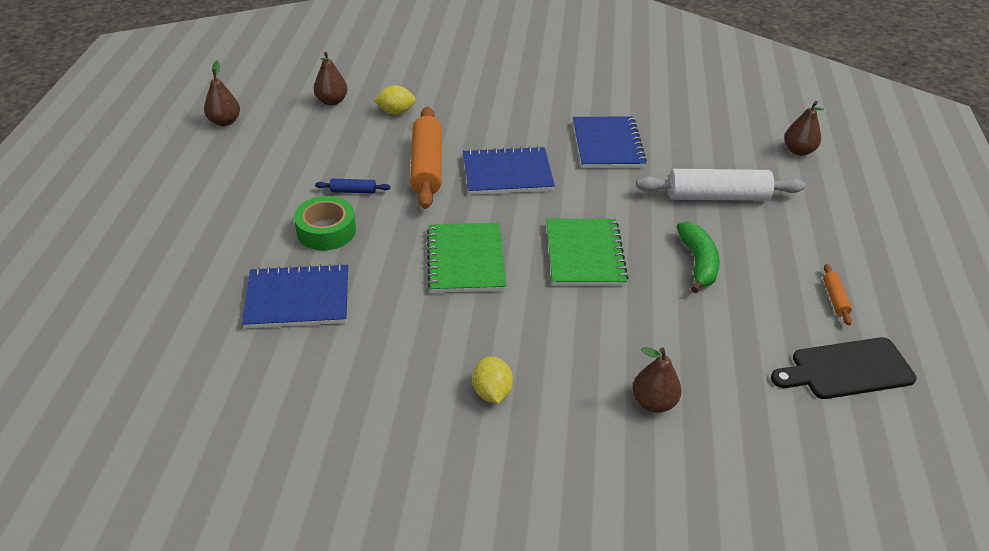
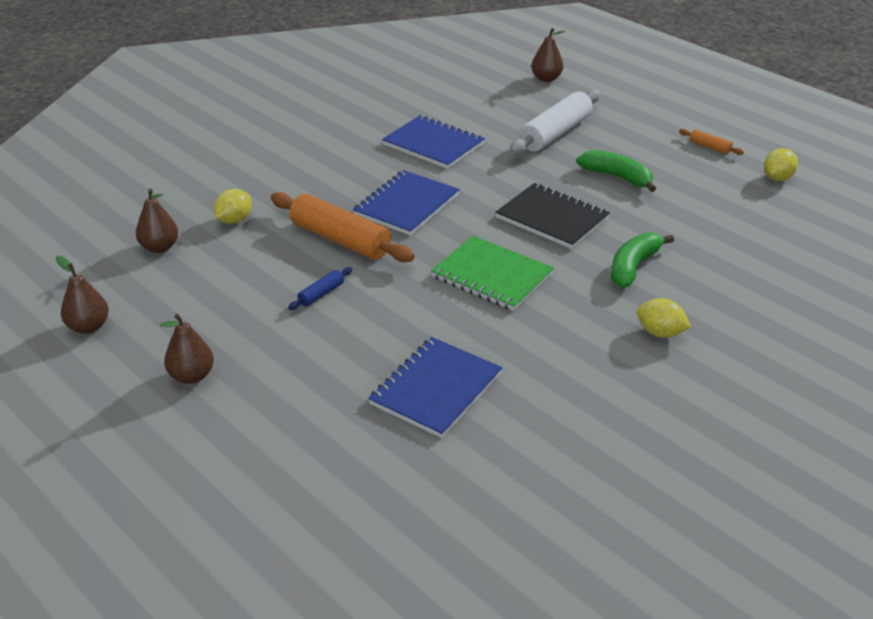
camera: 50 degrees left, 5 degrees down
green tape [294,196,356,251] -> none
green notebook [546,218,629,286] -> black notebook [495,183,610,249]
brown pear [633,347,682,413] -> brown pear moved to [160,314,214,384]
black cutting board [771,337,917,399] -> yellow lemon [764,148,798,181]
none -> green banana [611,232,674,288]

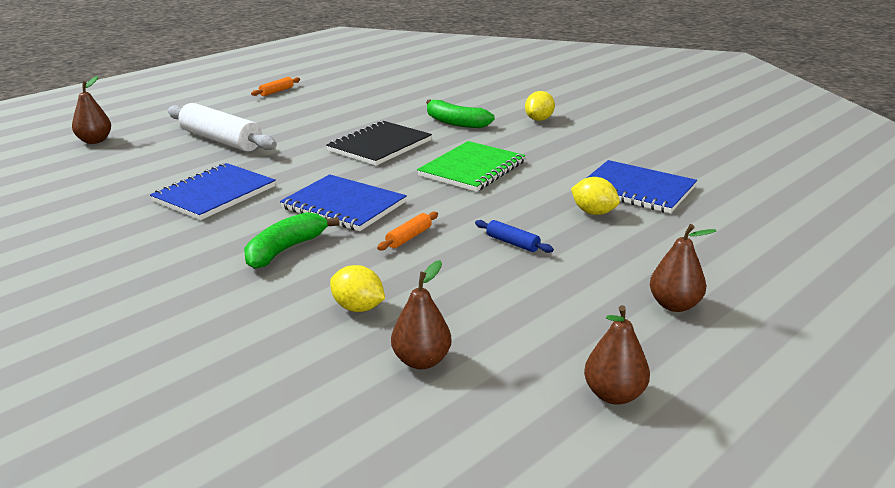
camera: 90 degrees left, 10 degrees down
orange rolling pin [271,192,414,262] -> orange rolling pin [377,212,438,251], size x0.44
green banana [576,150,656,192] -> green banana moved to [244,212,340,269]
yellow lemon [764,148,798,181] -> yellow lemon moved to [571,177,620,215]

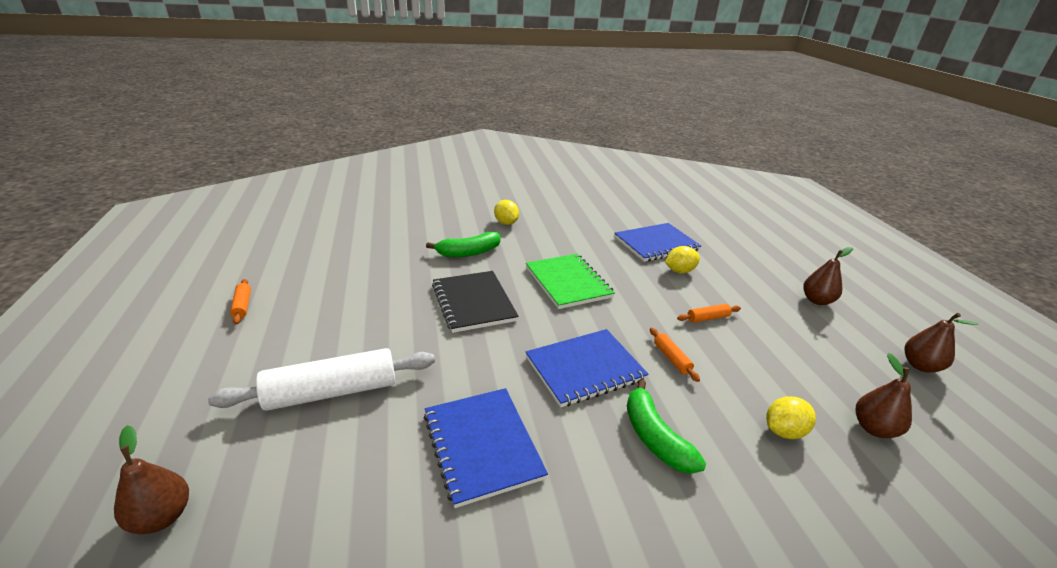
camera: 60 degrees left, 5 degrees up
blue rolling pin [475,220,554,253] -> orange rolling pin [677,304,741,323]

